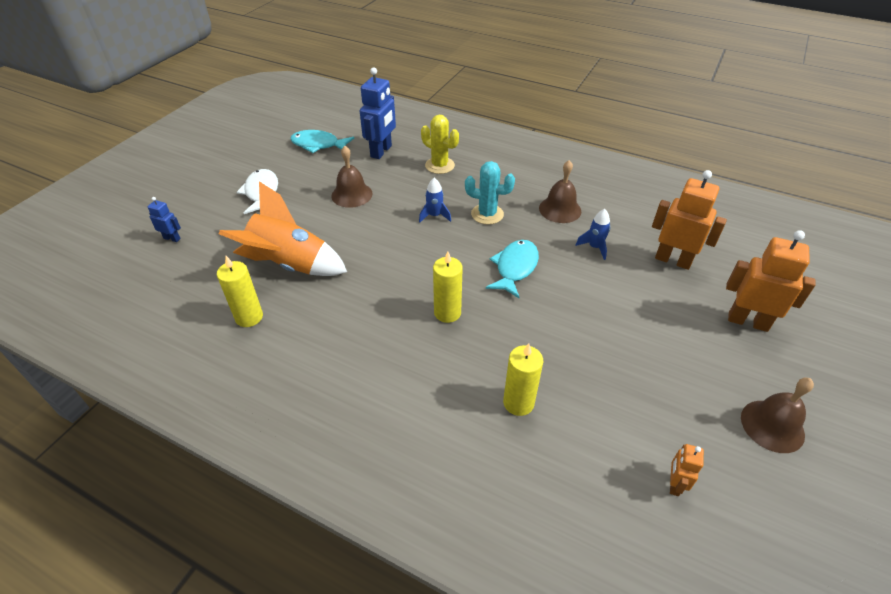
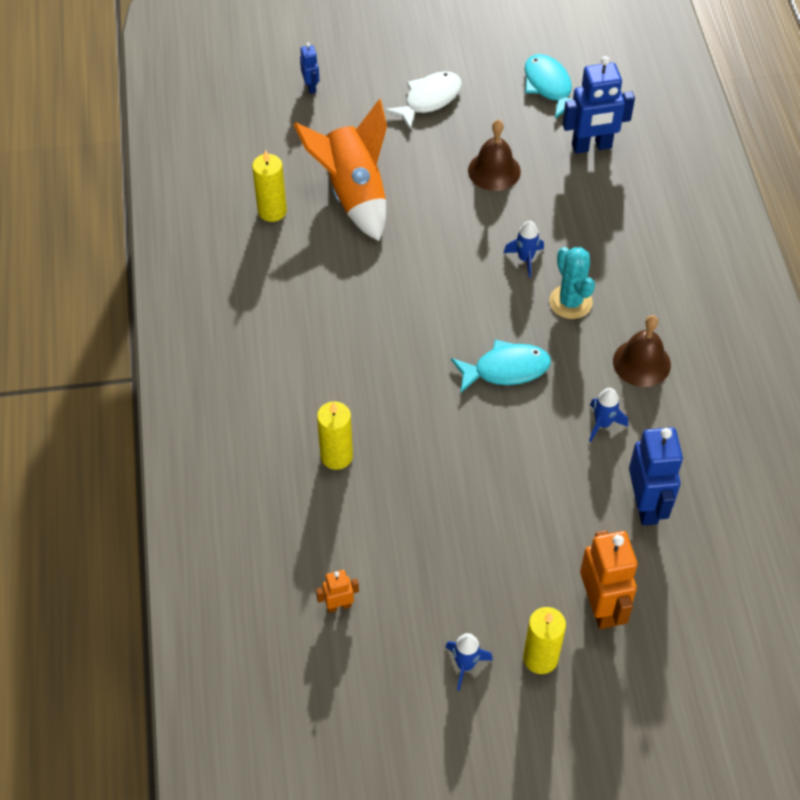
camera: 55 degrees right, 10 degrees up
yellow cactus [421,115,459,174] -> none
yellow candle [433,252,463,323] -> yellow candle moved to [523,607,566,674]
orange robot [652,170,727,270] -> blue robot [629,427,683,526]
brown bell [741,378,814,453] -> blue rocket [445,633,493,691]

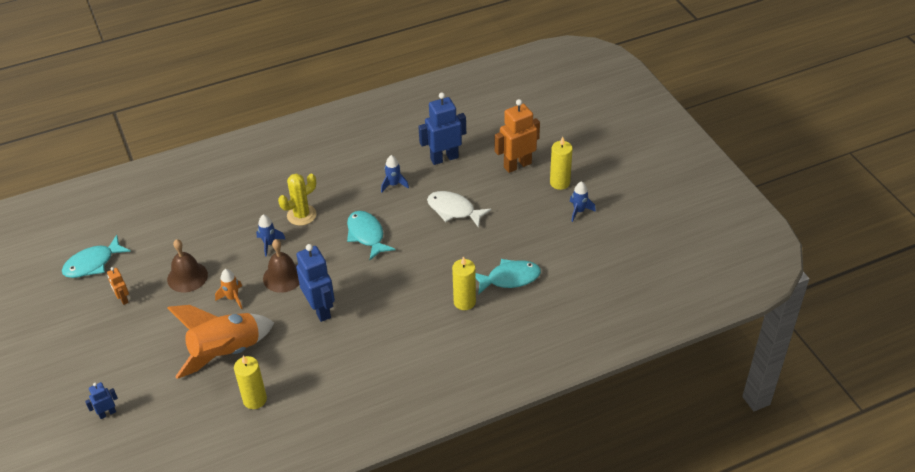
camera: 105 degrees left, 10 degrees down
orange robot [316,570,359,613] -> orange robot moved to [107,267,129,305]
white fish [384,71,462,130] -> white fish moved to [427,191,492,228]
turquoise cactus [549,247,595,319] -> yellow cactus [278,173,316,226]
blue robot [562,56,635,154] -> blue robot moved to [296,244,335,322]
brown bell [613,315,671,387] -> brown bell moved to [263,239,299,293]
none -> orange rocket [215,269,242,309]
none -> turquoise fish [475,259,541,295]

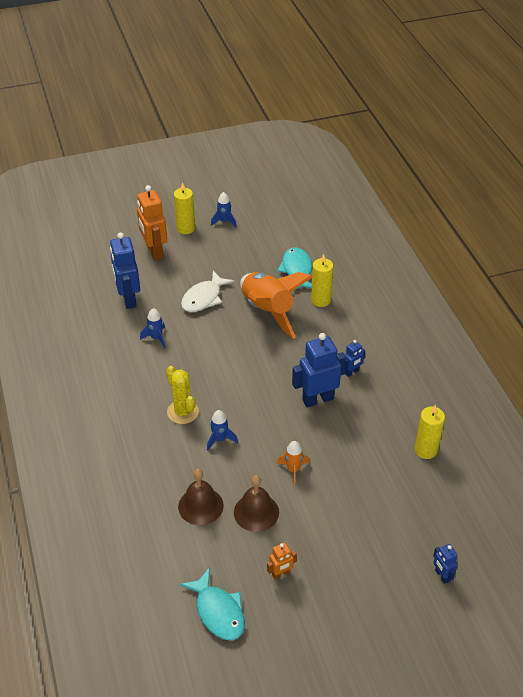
camera: 85 degrees left, 0 degrees up
orange rocket [168,305,274,379] -> orange rocket moved to [240,272,312,338]
brown bell [263,239,299,293] -> brown bell moved to [178,469,224,525]
turquoise fish [347,211,395,260] -> none
none -> blue robot [344,340,365,377]

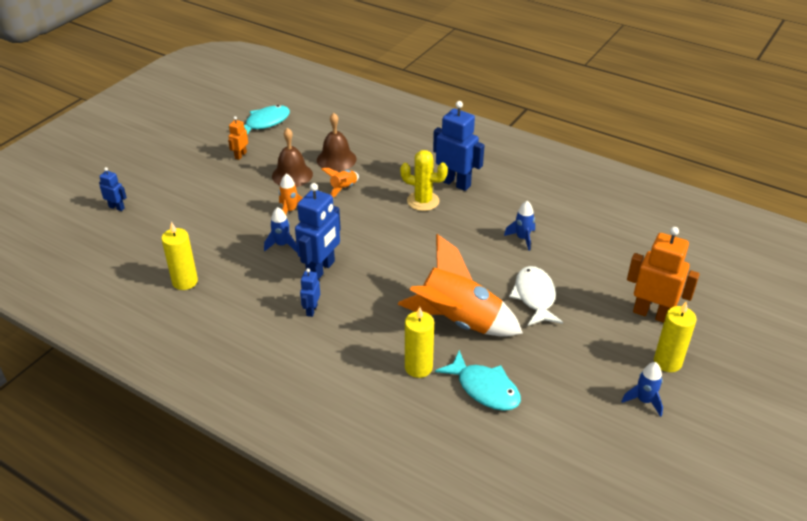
camera: 140 degrees right, 5 degrees down
blue robot [110,232,140,309] -> blue robot moved to [433,101,485,191]
turquoise fish [180,567,245,640] -> turquoise fish turned 120 degrees clockwise [228,105,290,135]
blue rocket [207,410,238,450] -> blue rocket moved to [264,207,297,252]
none -> orange rocket [321,168,359,197]

